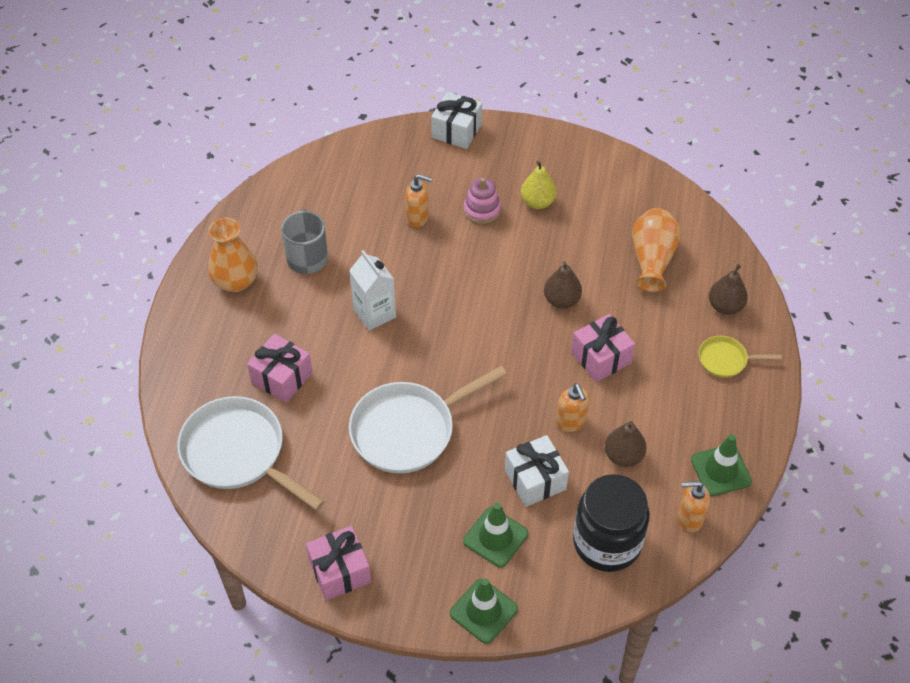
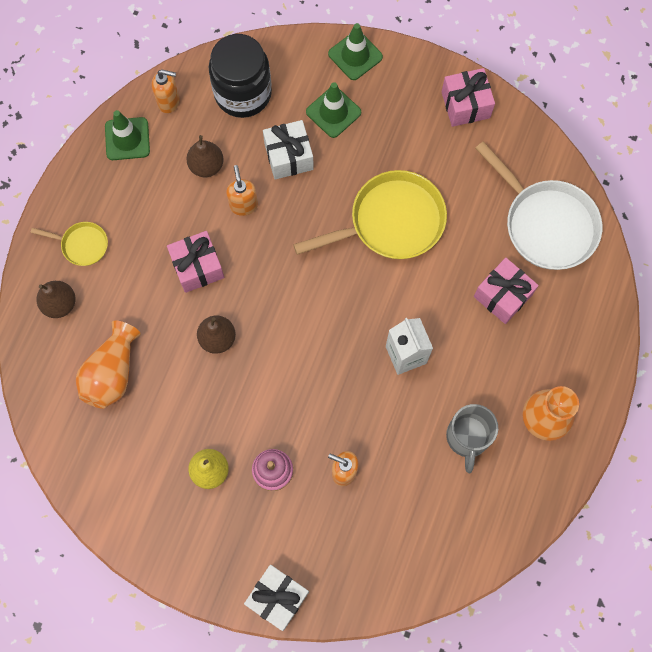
camera: 170 degrees left, 20 degrees up
white pan [349,366,507,473] -> yellow pan [293,170,447,259]

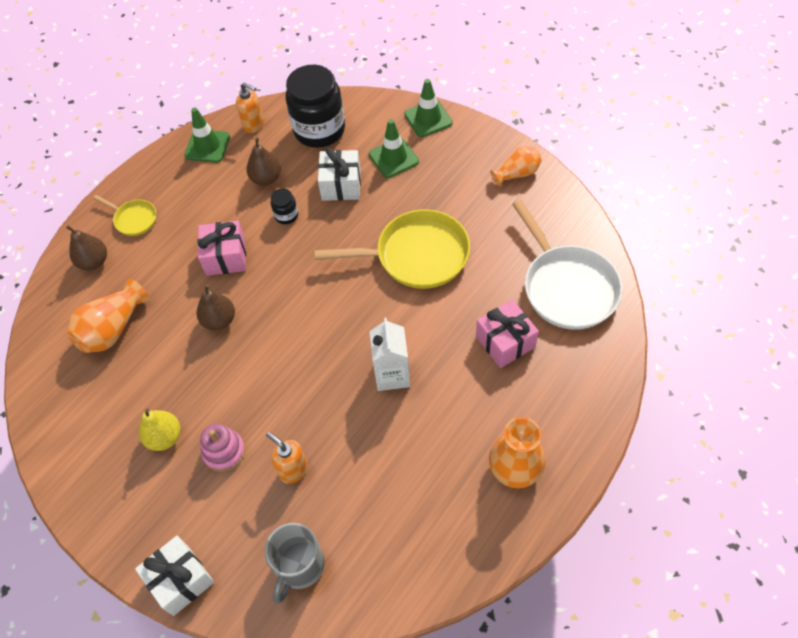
camera: 20 degrees right, 15 degrees down
orange soap dispenser [226,165,258,216] -> black jar [271,189,298,224]
pink gift [442,68,495,127] -> orange vase [490,146,542,187]
grey mug [446,404,498,473] -> grey mug moved to [264,523,325,604]

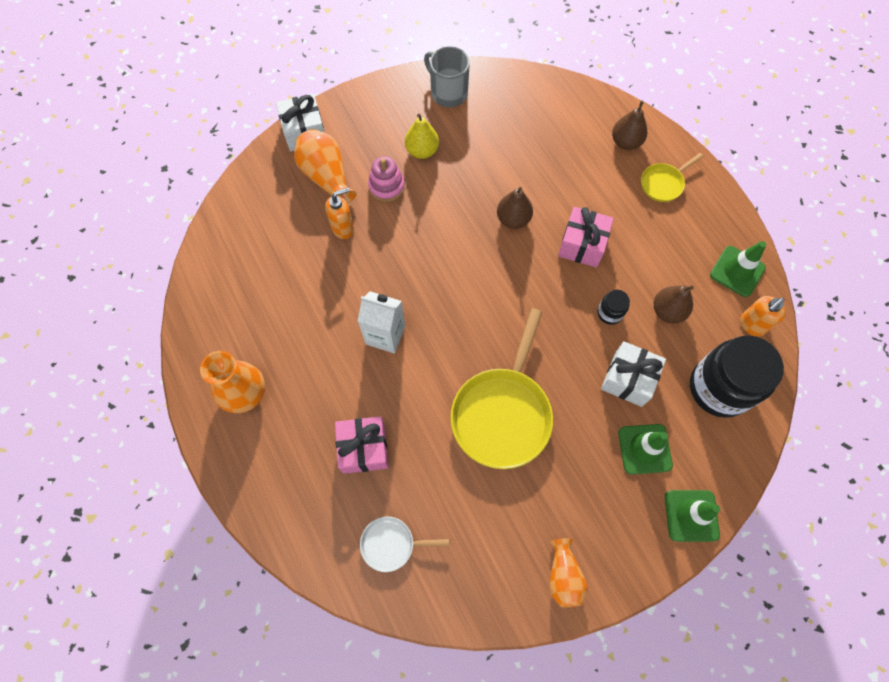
camera: 110 degrees right, 10 degrees up
orange vase [67,279,150,353] -> orange vase moved to [294,129,357,204]
grey mug [264,523,325,604] -> grey mug moved to [424,46,470,107]
white pan [512,200,623,330] -> white pan [360,517,449,572], size x0.49

